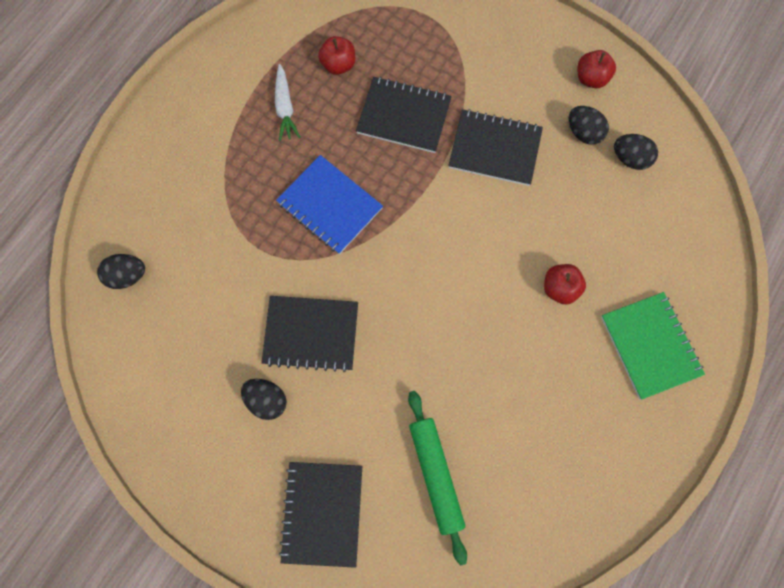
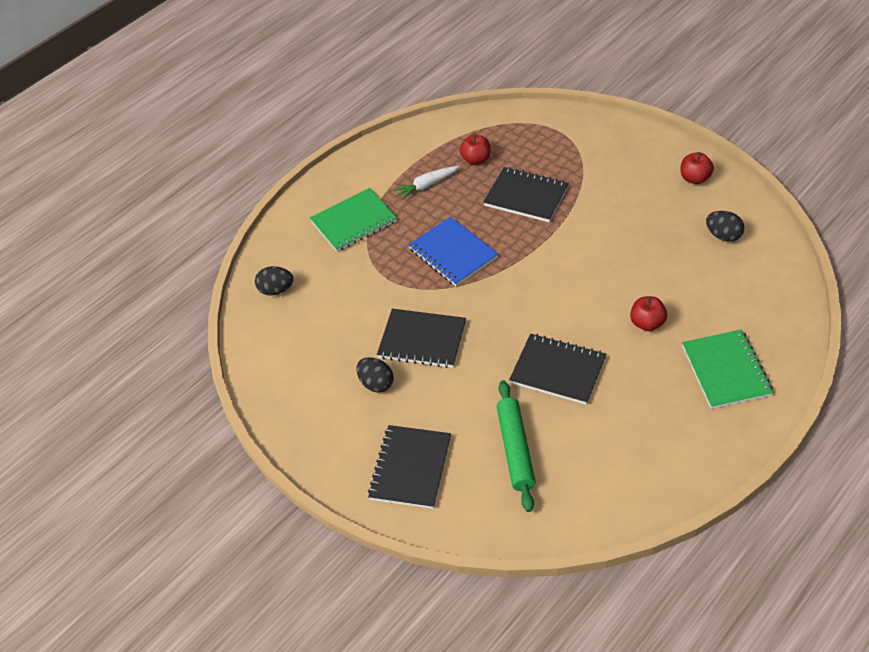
camera: 15 degrees right, 25 degrees down
white carrot [275,64,300,141] -> white carrot turned 60 degrees clockwise [393,166,459,200]
black notebook [448,109,543,186] -> black notebook moved to [509,334,606,405]
black egg [569,106,609,145] -> none
none -> green notebook [310,188,397,252]

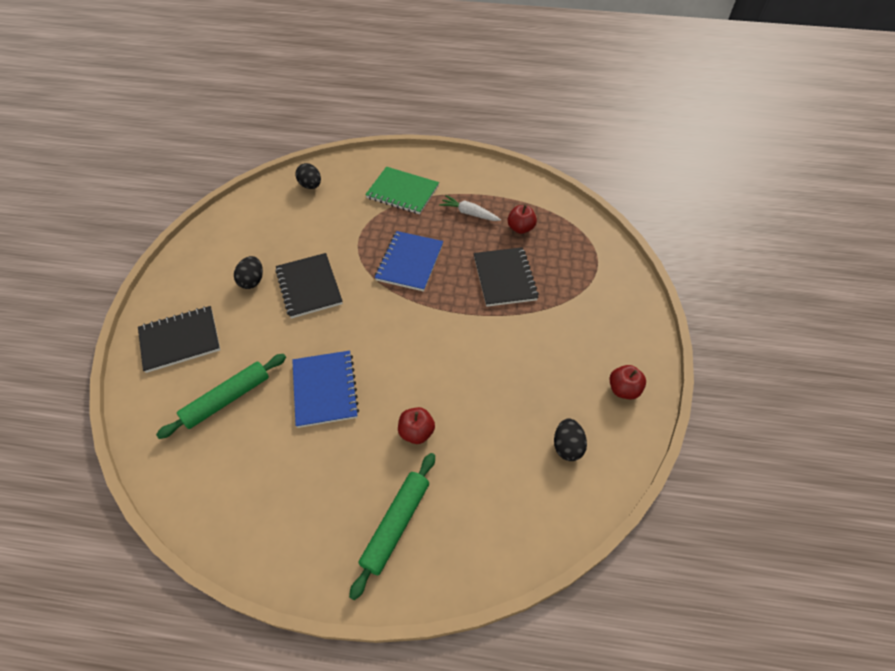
camera: 50 degrees right, 5 degrees up
black notebook [509,334,606,405] -> blue notebook [292,351,359,428]
green notebook [682,329,773,409] -> green rolling pin [349,453,435,600]

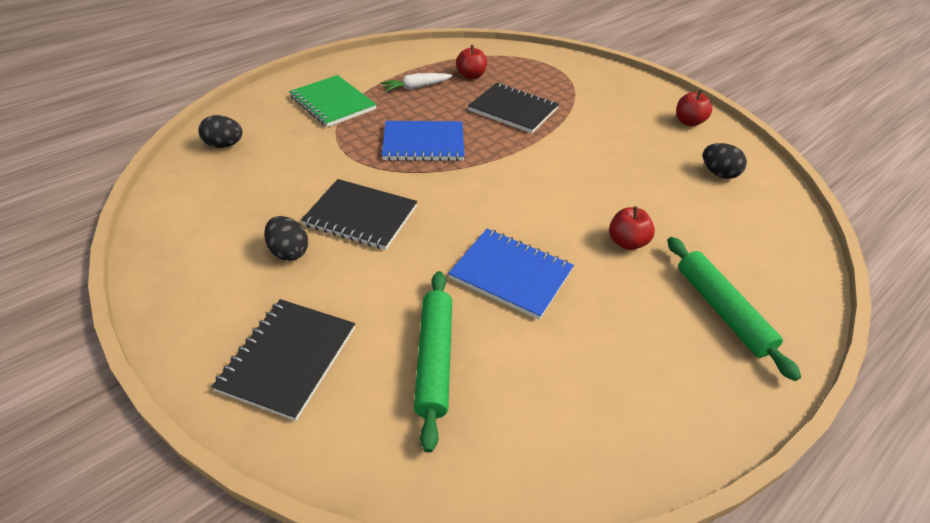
camera: 50 degrees left, 10 degrees down
green notebook [365,167,439,214] -> green notebook turned 75 degrees clockwise [289,75,377,127]
blue notebook [375,231,443,292] -> blue notebook turned 60 degrees counterclockwise [382,121,465,161]

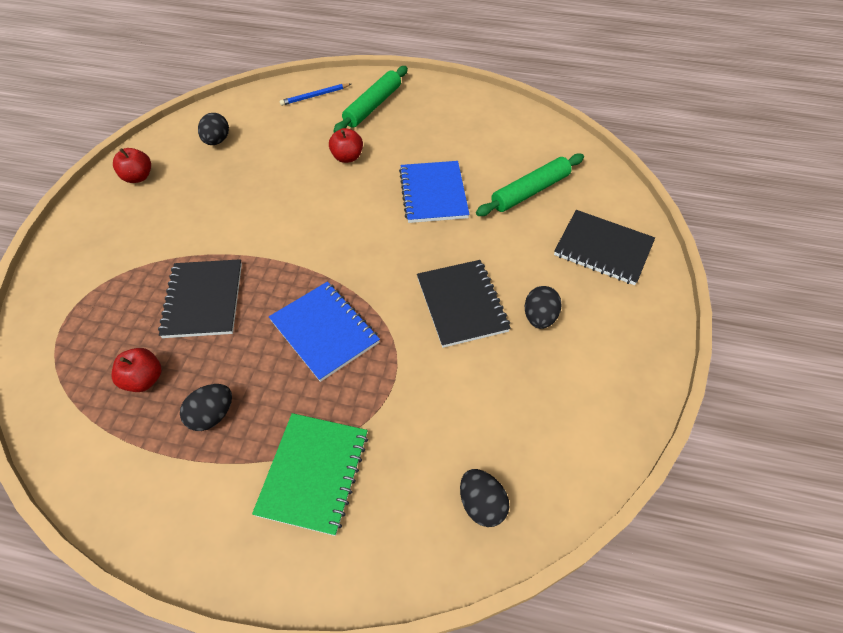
camera: 125 degrees left, 10 degrees up
black notebook [212,299,355,421] -> black notebook turned 45 degrees clockwise [554,210,655,285]
white carrot [381,73,453,92] -> black egg [180,384,232,431]
none -> blue pencil [280,83,351,106]

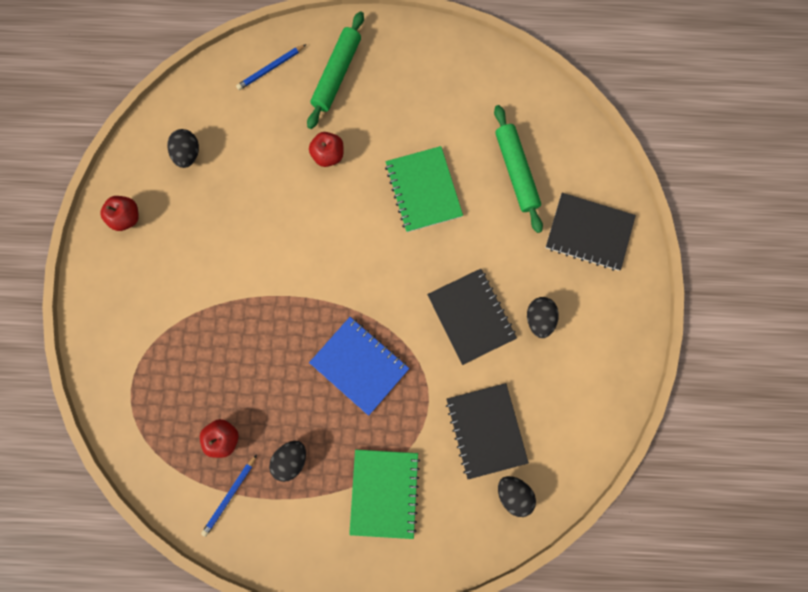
camera: 10 degrees left, 25 degrees up
black notebook [158,259,242,338] -> black notebook moved to [446,383,529,479]
blue notebook [399,161,470,223] -> green notebook [385,146,463,232]
green rolling pin [476,153,584,216] -> green rolling pin turned 60 degrees counterclockwise [494,105,543,233]
none -> blue pencil [201,454,257,537]

